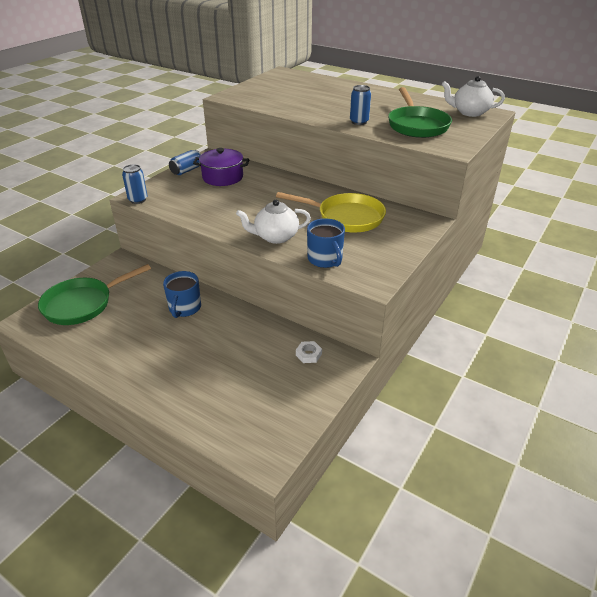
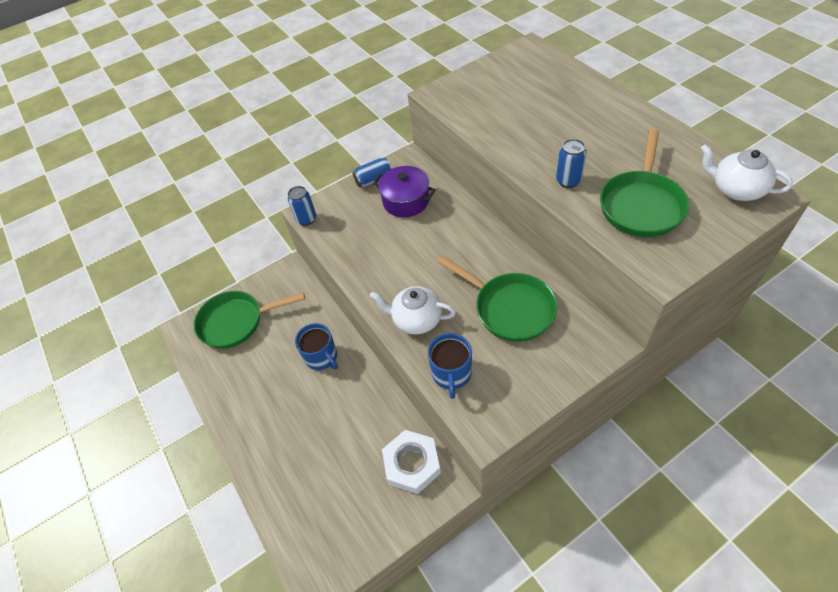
camera: 30 degrees right, 15 degrees up
blue mug [163,271,201,318] -> blue mug turned 75 degrees counterclockwise [295,323,338,370]
yellow pan [276,192,386,233] -> green pan [437,255,557,342]
white nut [296,341,322,363] -> white nut [382,430,441,494], size x2.13

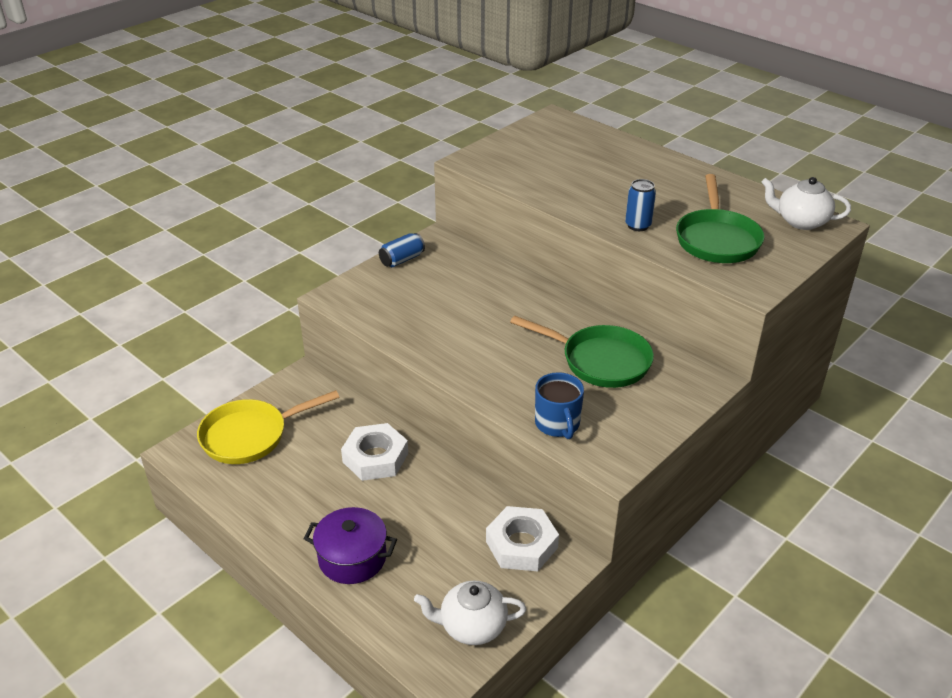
camera: 20 degrees left, 15 degrees down
green pan [194,291,305,349] -> yellow pan [197,390,339,464]
blue can [288,186,316,226] -> none
blue mug [295,323,338,370] -> white nut [341,423,408,481]
white teapot [370,286,456,334] -> white teapot moved to [414,581,526,645]
purple pot [373,166,436,217] -> purple pot moved to [303,507,397,584]

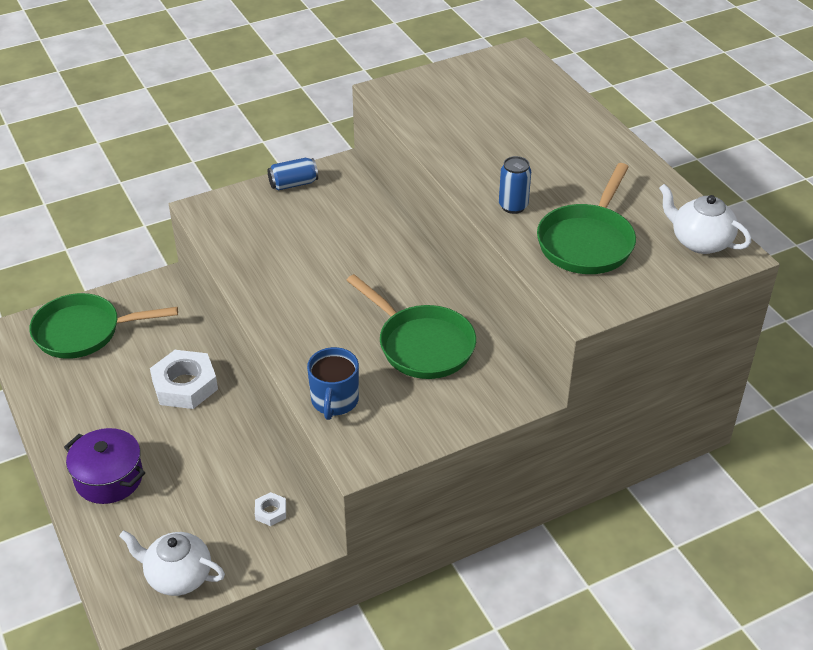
camera: 20 degrees right, 5 degrees up
yellow pan [197,390,339,464] -> green pan [29,293,178,359]
white nut [486,506,559,571] -> white nut [255,492,286,526], size x0.47

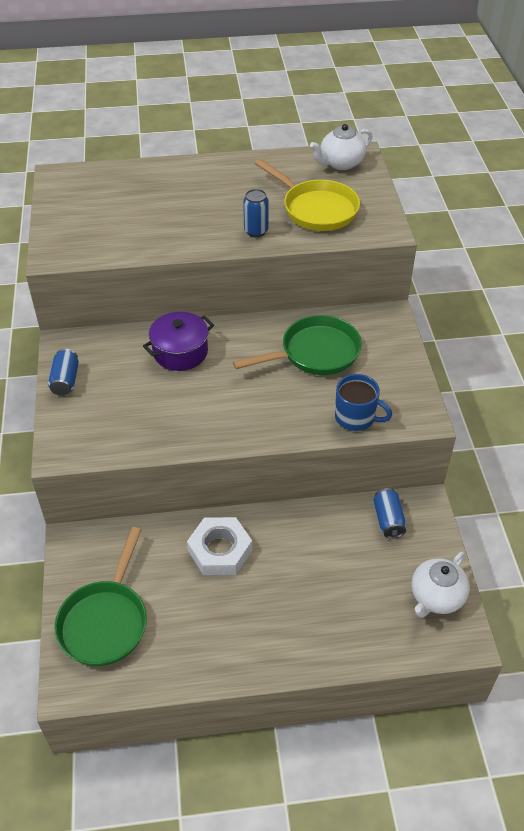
camera: 70 degrees left, 5 degrees up
purple pot [64,428,145,504] -> purple pot moved to [143,312,214,371]
white nut [255,492,286,526] -> blue can [373,488,407,539]
green pan [537,163,636,274] -> yellow pan [255,159,360,231]

